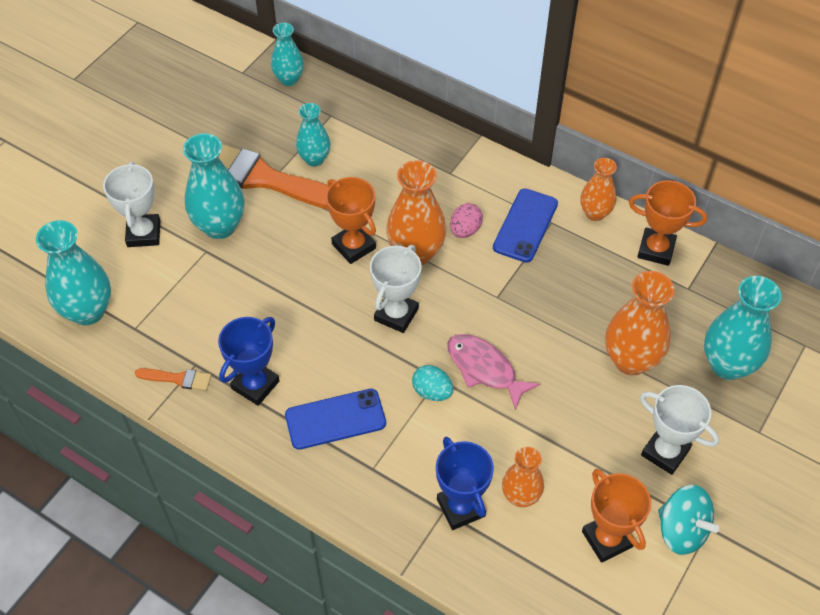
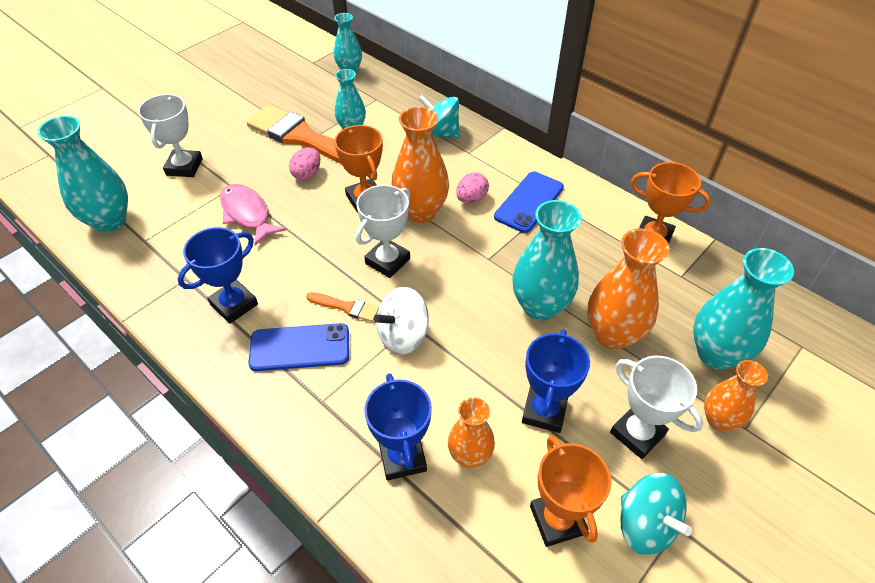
camera: 10 degrees right, 5 degrees down
orange brush [135,368,211,391] -> orange brush moved to [306,292,379,322]
turquoise vase [183,133,244,239] -> turquoise vase moved to [512,200,581,321]
turquoise egg [412,365,453,401] -> white spinning top [374,287,429,354]
pink fish [447,334,540,410] -> pink fish moved to [220,184,286,246]
orange vase [580,158,617,221] -> orange vase moved to [704,360,768,431]
none -> pink egg [289,148,320,180]
none -> turquoise spinning top [418,95,460,138]
none -> blue trophy [522,329,590,433]

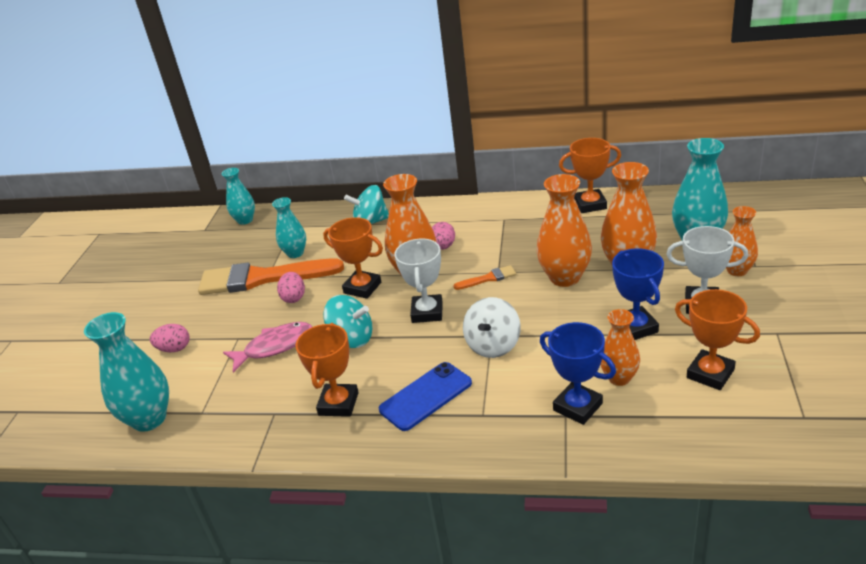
camera: 30 degrees left, 15 degrees down
white trophy [138,94,203,177] -> pink egg [150,324,190,352]
blue trophy [178,227,258,324] -> orange trophy [296,323,359,417]
pink fish [220,184,286,246] -> pink fish turned 135 degrees clockwise [223,322,312,373]
orange brush [306,292,379,322] -> orange brush moved to [453,265,516,290]
blue phone [494,172,564,233] -> none
turquoise vase [512,200,581,321] -> orange vase [536,174,592,287]
turquoise spinning top [620,473,692,555] -> turquoise spinning top moved to [323,295,373,348]

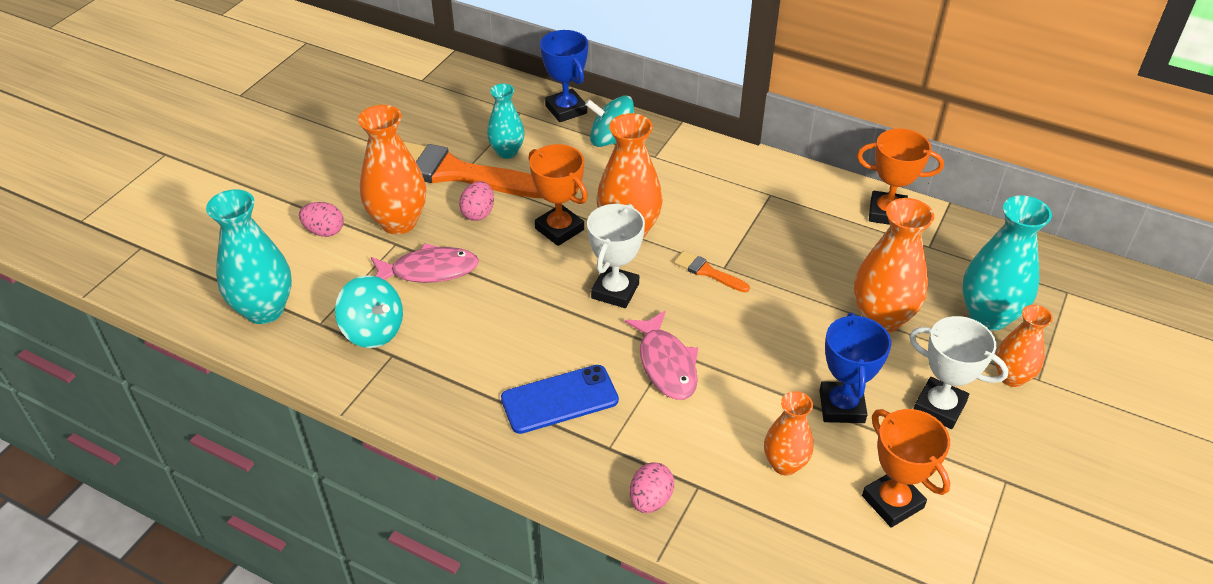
camera: 15 degrees right, 10 degrees up
turquoise vase [222,168,255,225] -> none
orange trophy [296,323,359,417] -> none
turquoise spinning top [323,295,373,348] -> turquoise spinning top moved to [335,275,403,348]
pink egg [432,222,455,250] -> pink egg moved to [630,462,675,513]
orange brush [453,265,516,290] -> orange brush turned 150 degrees counterclockwise [674,251,750,292]
white spinning top [463,297,521,358] -> pink fish [625,311,698,400]
orange vase [536,174,592,287] -> orange vase moved to [358,105,426,234]
blue trophy [540,322,616,425] -> blue trophy moved to [540,30,588,122]

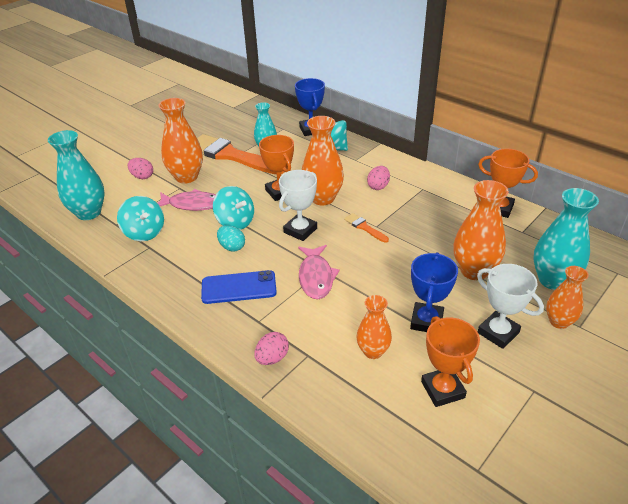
camera: 15 degrees right, 5 degrees down
pink egg [459,181,494,221] -> pink egg moved to [367,166,390,190]
none -> turquoise spinning top [213,186,254,230]
none -> turquoise egg [217,225,245,252]

